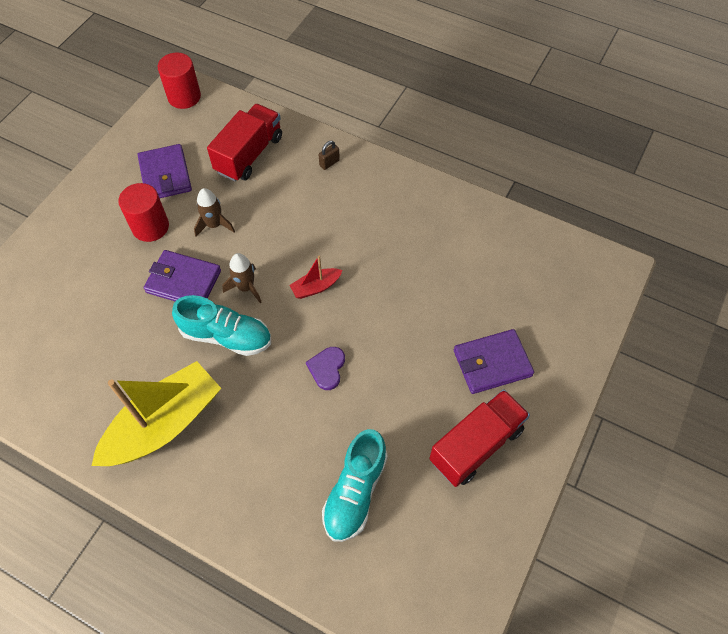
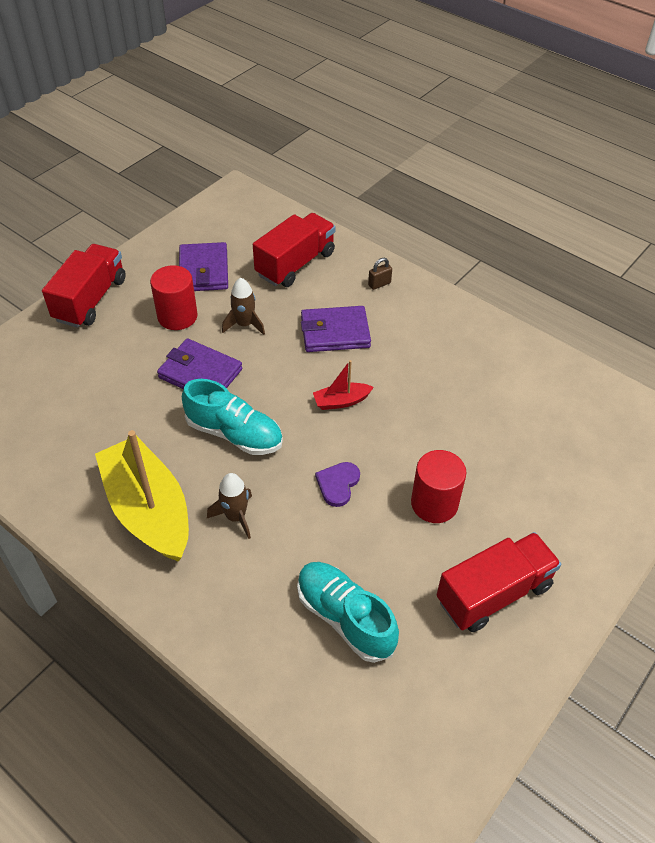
camera: 10 degrees right, 10 degrees down
yellow boat [91,361,221,466] -> yellow boat turned 90 degrees counterclockwise [95,430,189,562]
red cylinder [158,53,201,109] -> red cylinder moved to [411,450,466,523]
brown rocket [222,253,261,303] -> brown rocket moved to [207,473,252,539]
turquoise shoe [322,429,388,542] -> turquoise shoe turned 105 degrees clockwise [297,562,399,663]
purple wallet [454,329,534,394] -> purple wallet moved to [301,306,371,352]
none -> red truck [42,244,126,328]

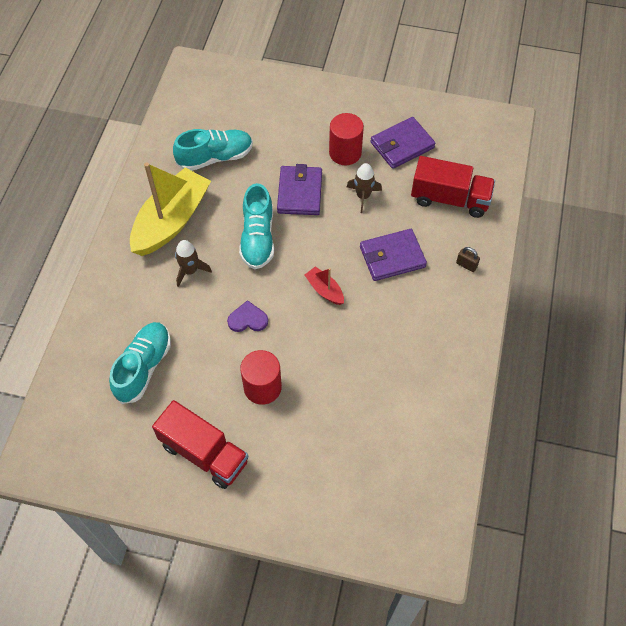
camera: 65 degrees right, 10 degrees up
red truck [42,244,126,328] -> none
purple wallet [301,306,371,352] -> purple wallet turned 75 degrees counterclockwise [360,229,427,281]
none -> turquoise shoe [173,129,253,171]

